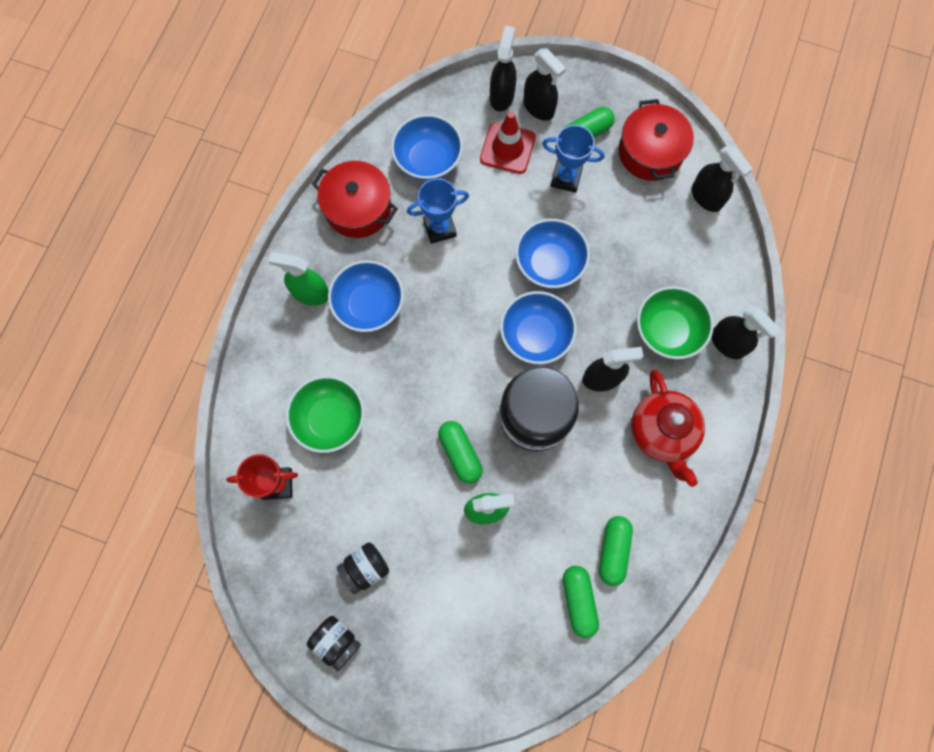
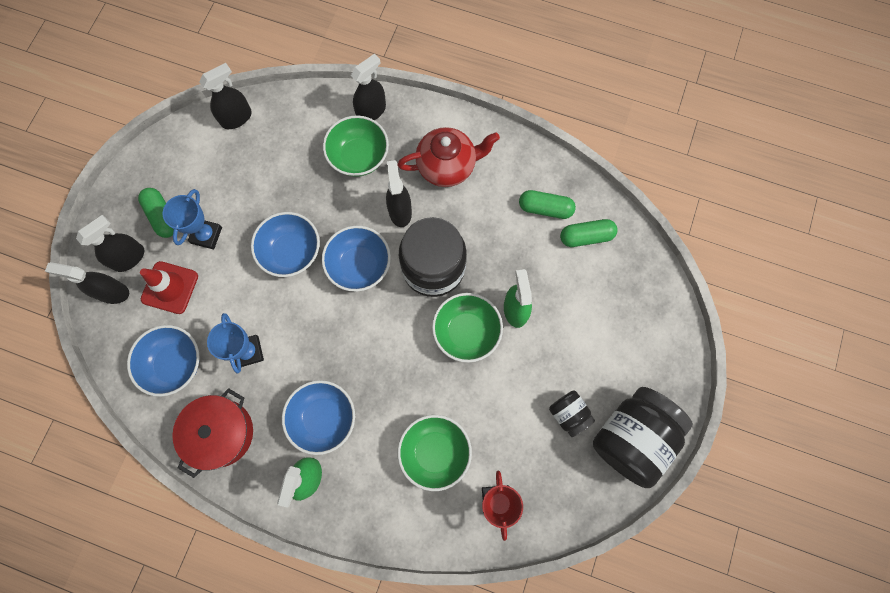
camera: 90 degrees left, 0 degrees up
black jar [307,616,361,671] -> black jar [593,387,693,488], size x2.06
green capsule [438,421,482,484] -> green bowl [432,293,503,363]
red pot [618,99,694,181] -> none

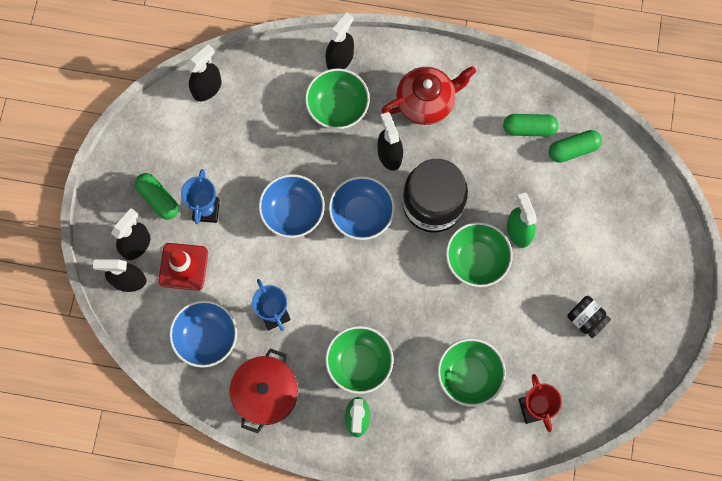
camera: 10 degrees left, 0 degrees up
blue bowl [282,380,355,455] -> green bowl [325,326,394,394]
black jar [593,387,693,488] -> none

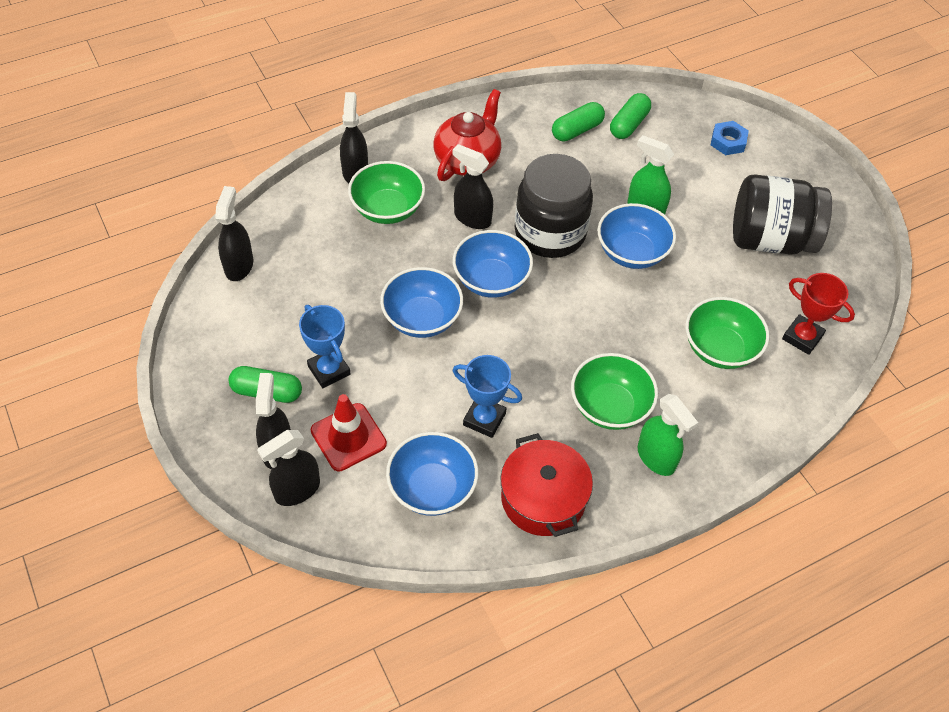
camera: 40 degrees left, 20 degrees down
green bowl [446,222,513,287] -> blue bowl [598,203,676,269]
black jar [567,296,611,338] -> black jar [733,174,832,255], size x2.06
none -> blue nut [711,121,749,155]

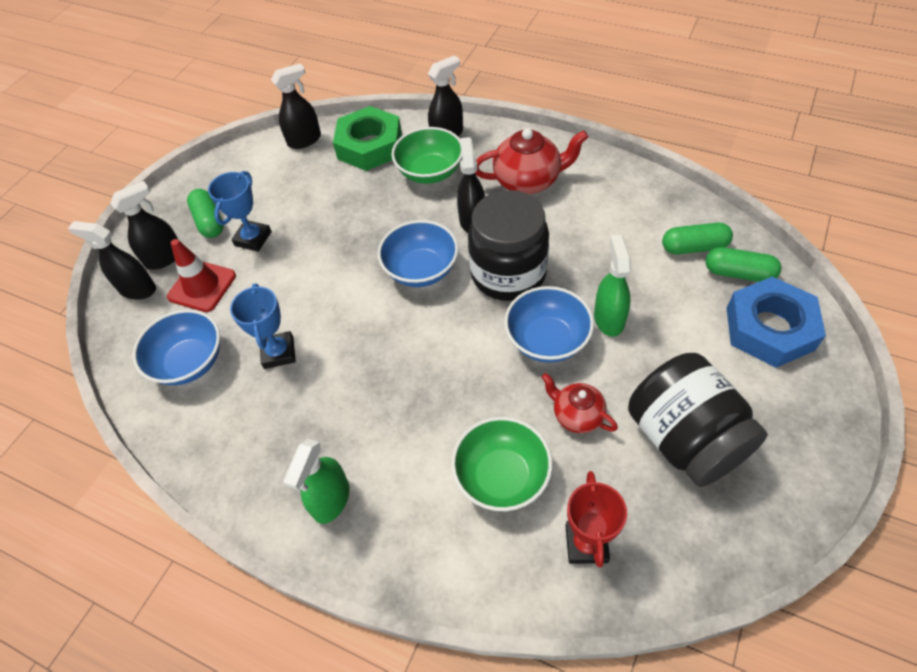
camera: 60 degrees right, 0 degrees up
blue bowl [380,267,463,338] -> none
red pot [500,433,593,537] -> none
green capsule [552,102,605,141] -> green capsule moved to [706,247,781,282]
green bowl [571,353,658,430] -> none
blue nut [711,121,749,155] -> blue nut [727,277,826,368], size x1.94
none -> green nut [333,106,402,171]
none -> red teapot [542,373,618,433]

